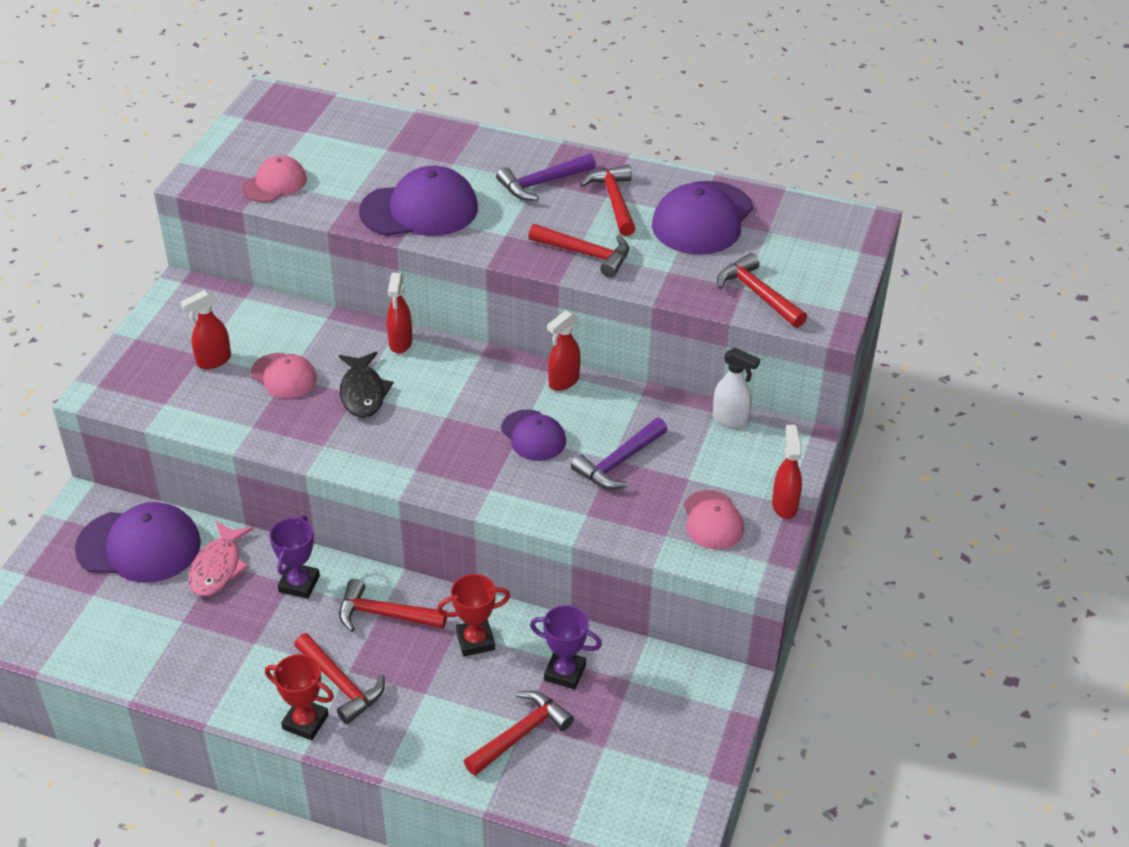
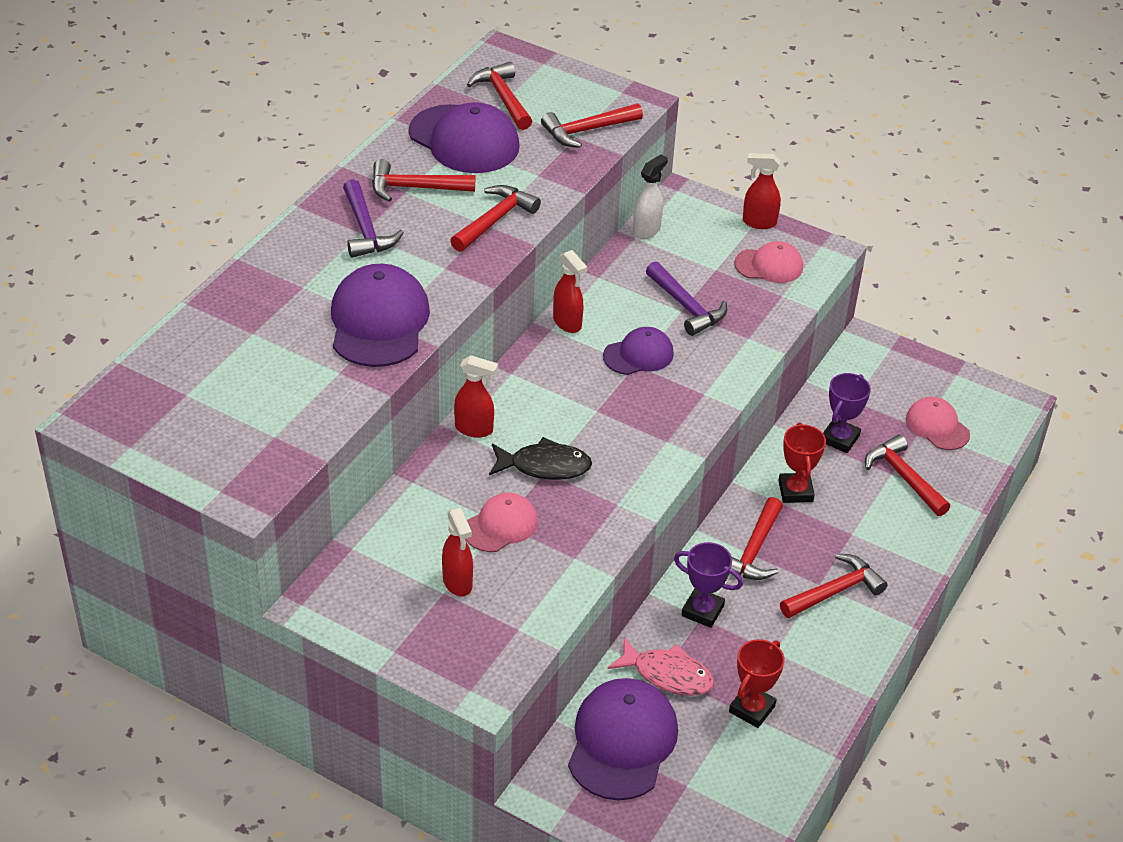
camera: 80 degrees left, 0 degrees up
pink cap [242,155,307,202] -> pink cap moved to [906,397,970,450]
red trophy [265,654,334,740] -> red trophy moved to [729,639,785,728]
none -> red hammer [467,62,532,130]

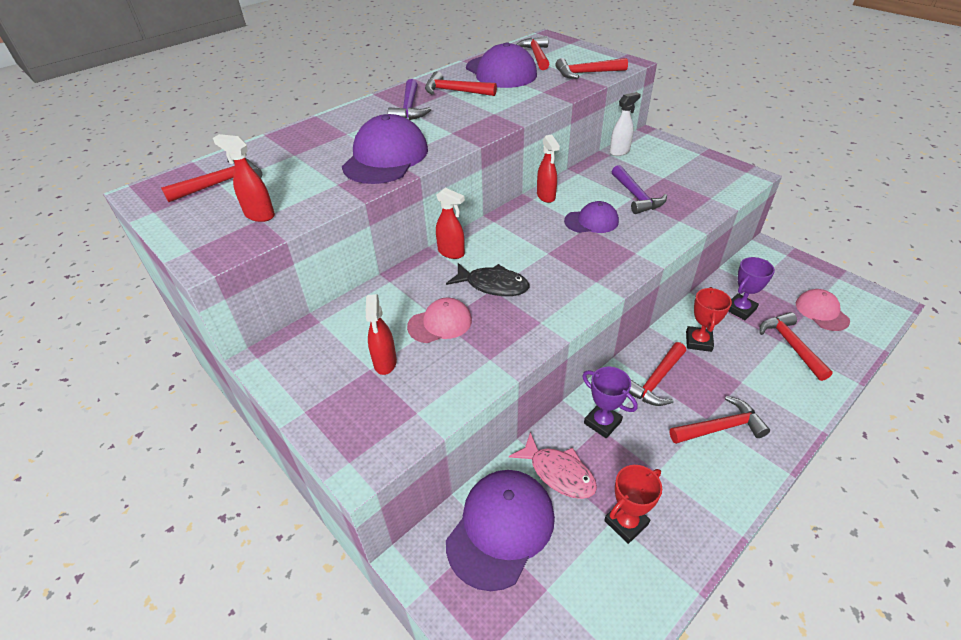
camera: 20 degrees right, 0 degrees up
red hammer [450,185,541,252] -> red hammer moved to [161,159,262,202]
pink cap [734,241,803,283] -> none
red spray bottle [743,153,781,229] -> red spray bottle moved to [213,134,275,222]

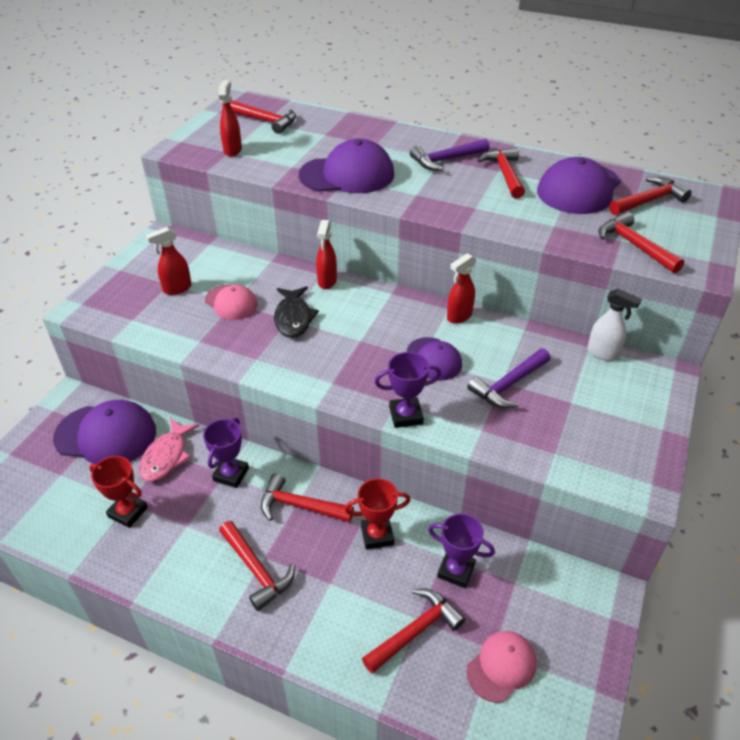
camera: 65 degrees right, 0 degrees up
none -> purple trophy [374,352,441,428]

